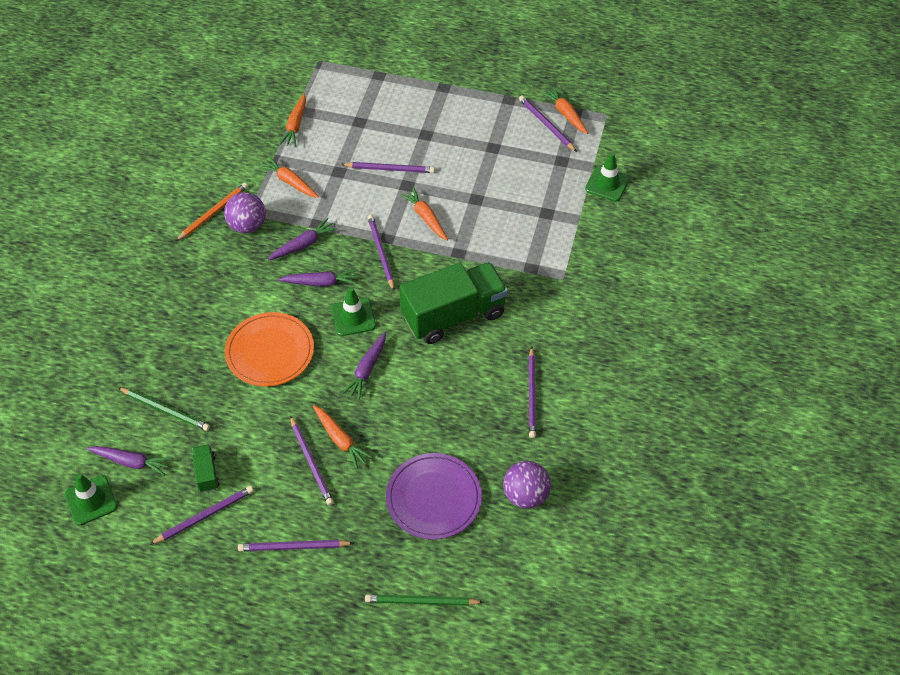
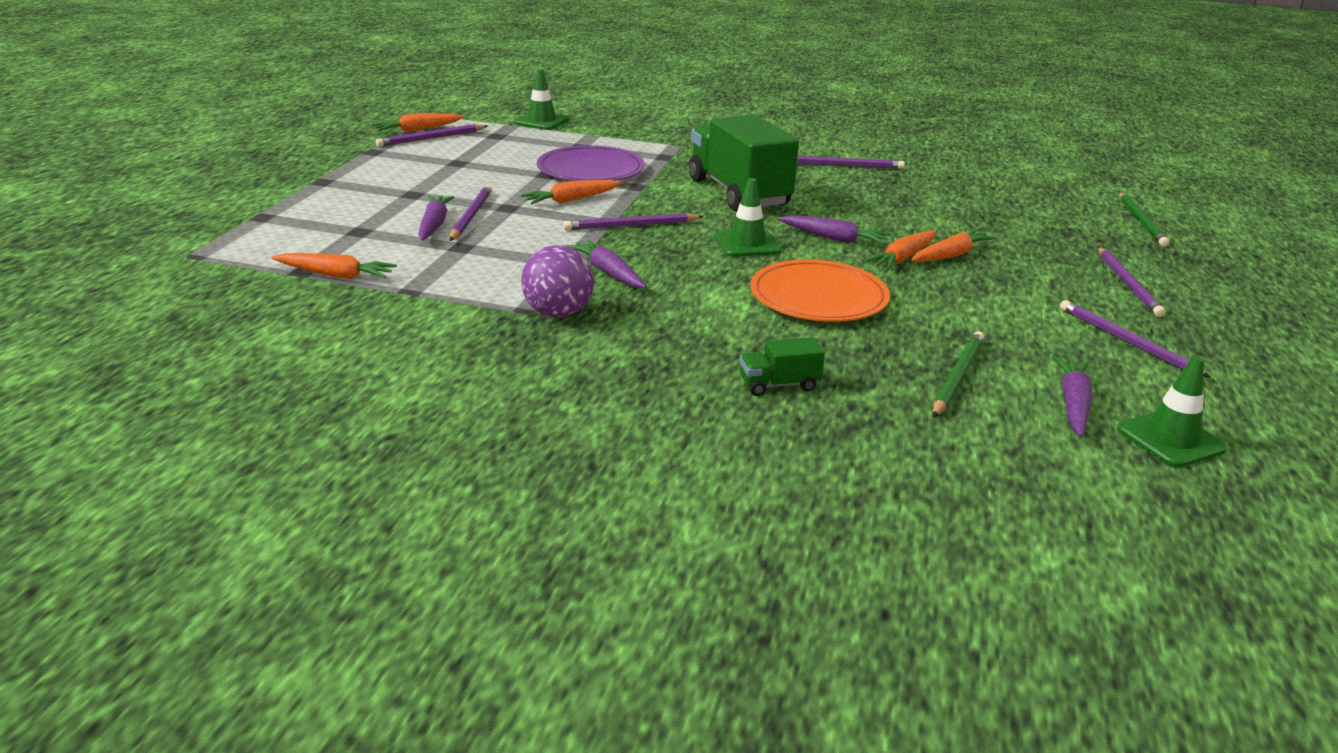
camera: 90 degrees left, 25 degrees down
orange pencil [176,183,248,241] -> none
green truck [192,444,220,492] -> green truck moved to [739,337,825,396]
orange carrot [258,157,319,198] -> orange carrot moved to [865,230,936,270]
purple carrot [278,269,358,286] -> purple carrot moved to [418,195,454,241]
purple pencil [290,416,334,506] -> none
purple plate [386,453,482,540] -> purple plate moved to [537,145,644,181]
purple ball [503,461,551,509] -> none

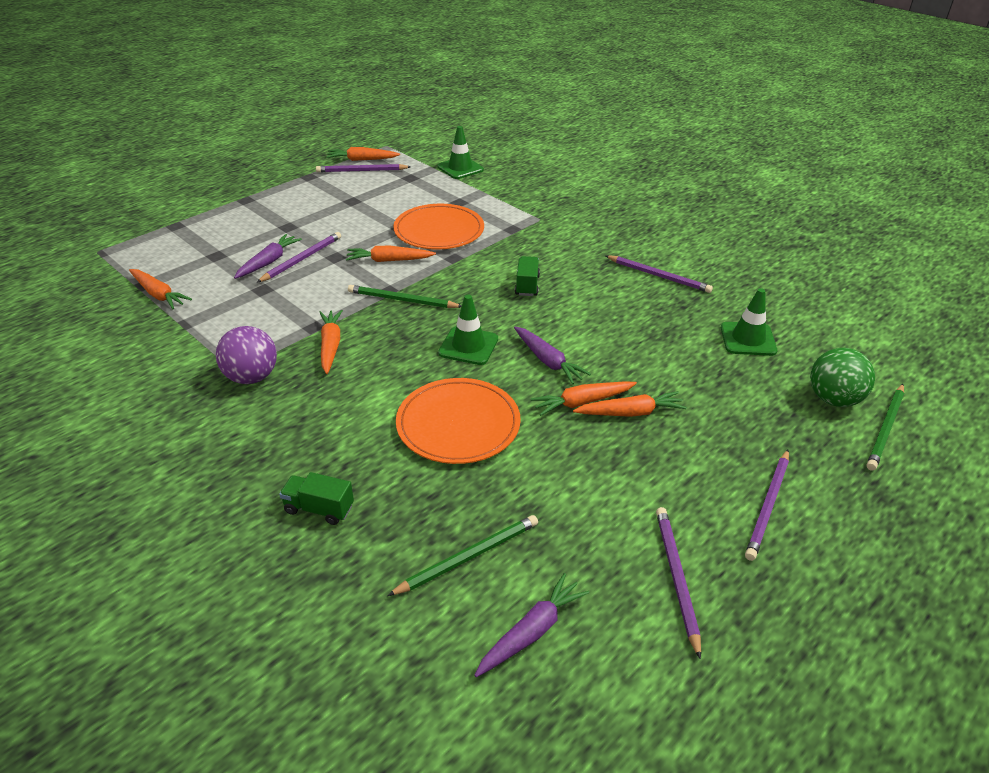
camera: 30 degrees right, 10 degrees up
purple plate [537,145,644,181] -> orange plate [393,204,484,250]
purple pencil [563,213,704,230] -> green pencil [348,285,462,308]
purple carrot [565,239,647,288] -> orange carrot [319,310,343,374]
green truck [689,115,799,211] -> green truck [515,256,540,296], size x0.42
green traffic cone [1117,356,1227,467] -> green traffic cone moved to [721,288,777,356]
none -> green ball [810,348,875,407]

